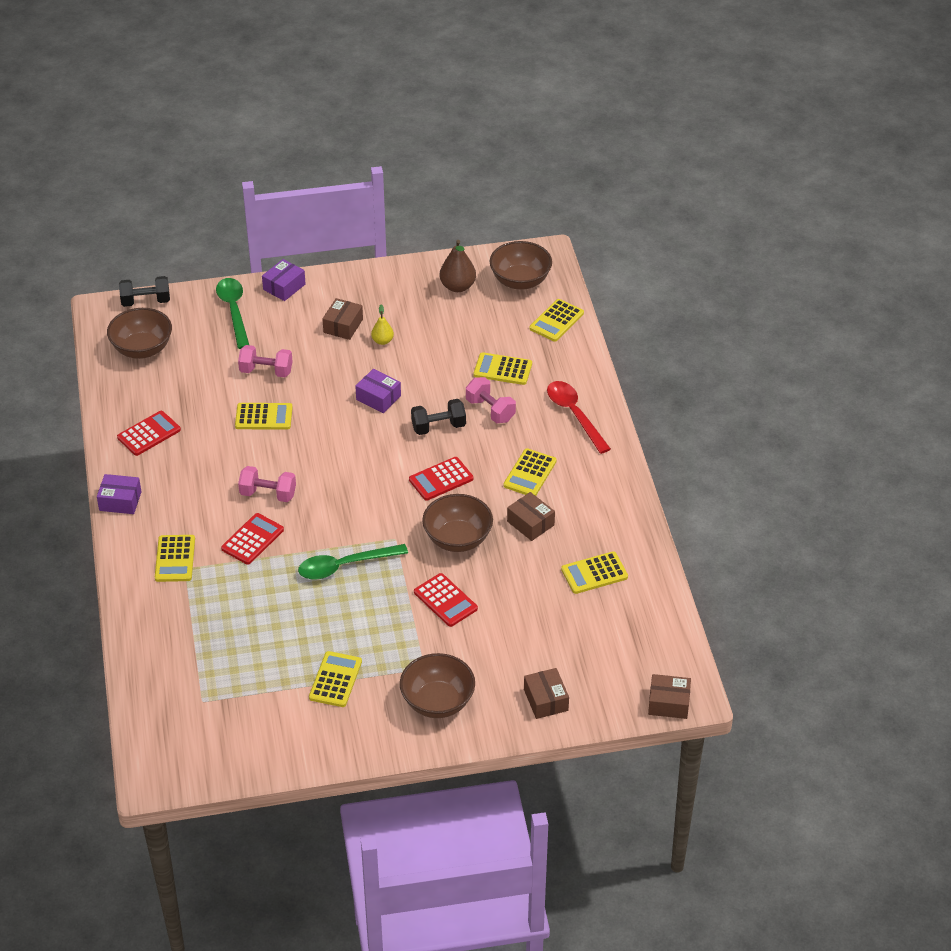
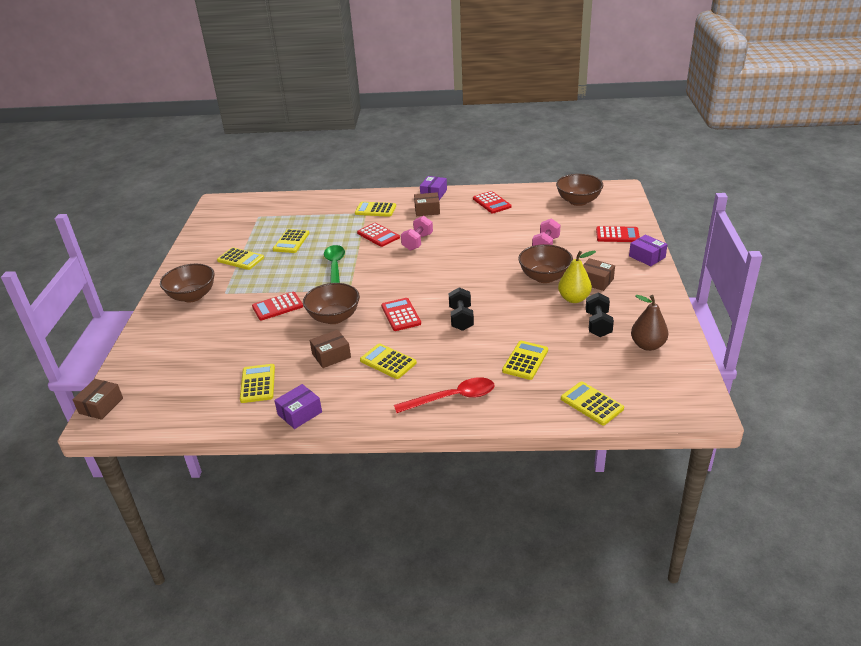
camera: 105 degrees right, 10 degrees down
black dumbbell [119,276,170,307] -> black dumbbell moved to [586,293,614,337]
green spoon [216,278,249,349] -> red calculator [596,226,640,242]
yellow calculator [235,403,293,430] -> yellow calculator moved to [272,229,309,253]
purple box [355,369,401,413] -> purple box moved to [274,384,322,429]
yellow pear [371,304,394,345] -> yellow pear [558,251,596,303], size x1.67
pink dumbbell [466,377,516,423] -> none
brown bowl [490,241,552,290] -> brown bowl moved to [518,244,573,283]
brown box [524,668,569,719] -> brown box moved to [414,192,440,216]

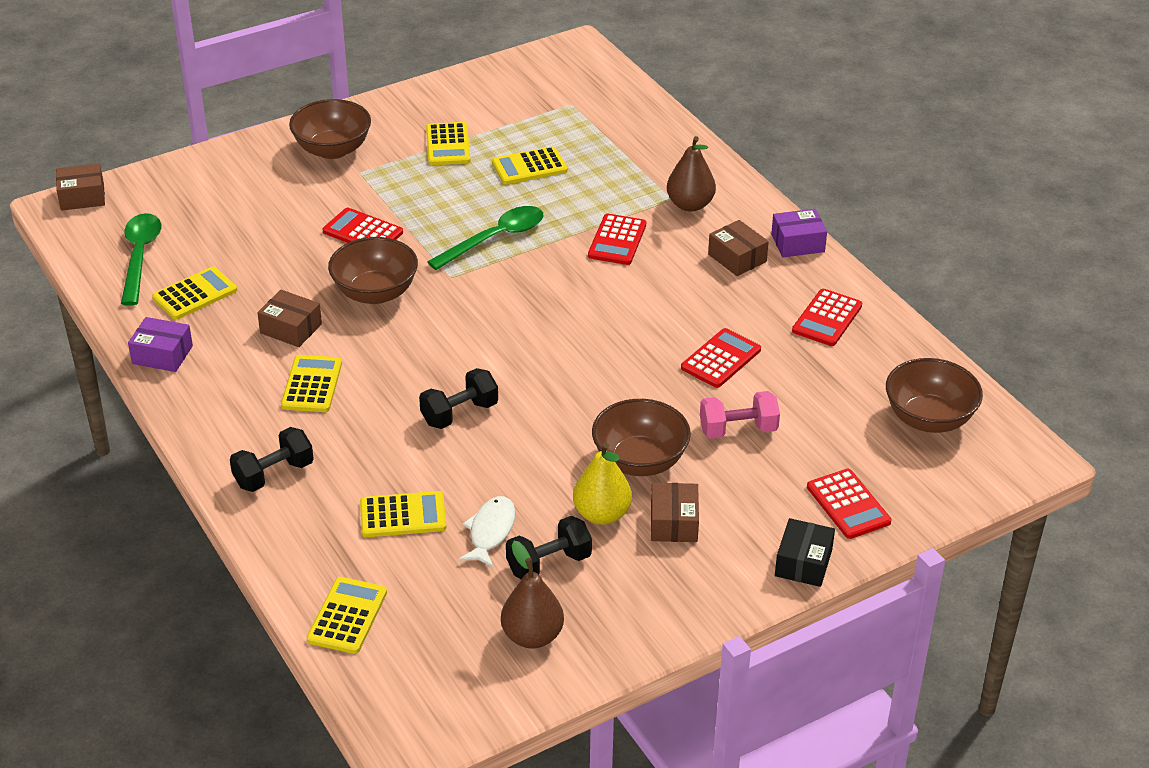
camera: 55 degrees right, 5 degrees up
yellow calculator [355,202,396,217] -> brown pear [667,136,716,212]
red calculator [381,298,421,331] -> red calculator moved to [681,328,761,388]
red spoon [394,377,494,413] -> black dumbbell [230,427,314,492]
pink dumbbell [401,216,433,251] -> none
purple box [629,235,668,266] -> black box [775,518,835,587]
none -> green spoon [121,213,161,306]
none -> white fish [459,496,516,568]

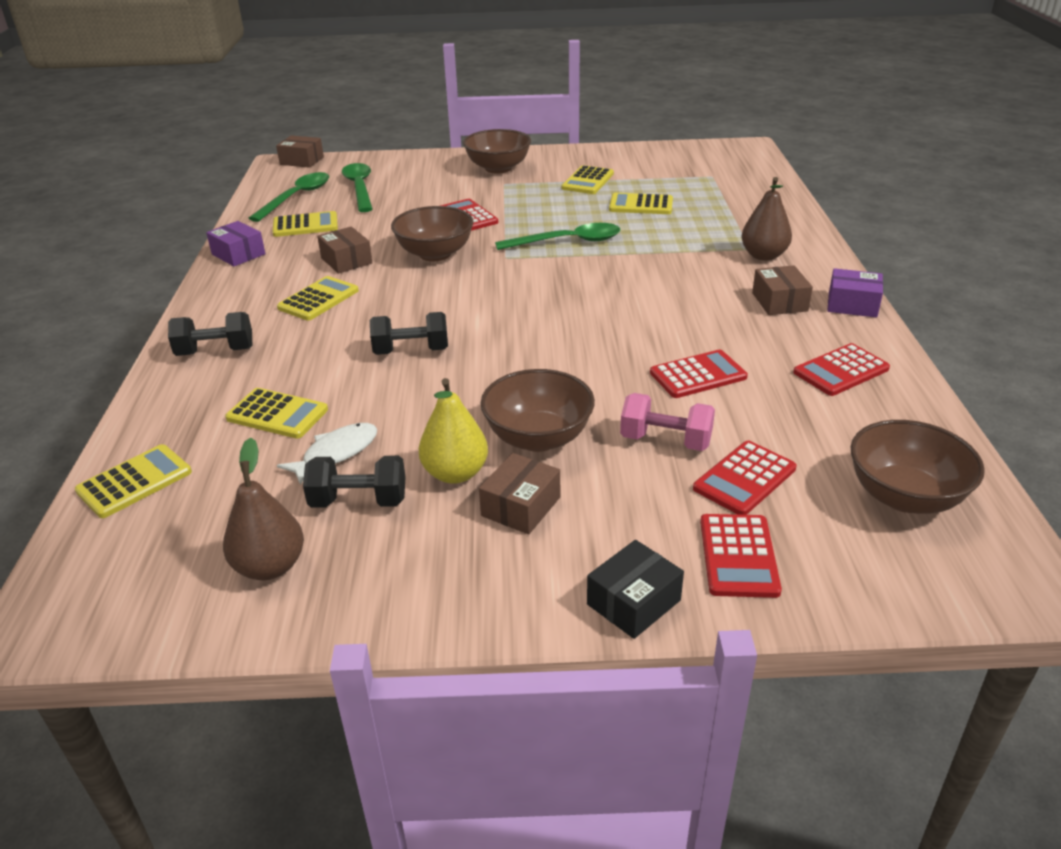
camera: 30 degrees right, 5 degrees down
red calculator [588,214,646,265] -> red calculator moved to [693,441,797,515]
none -> green spoon [342,163,373,212]

